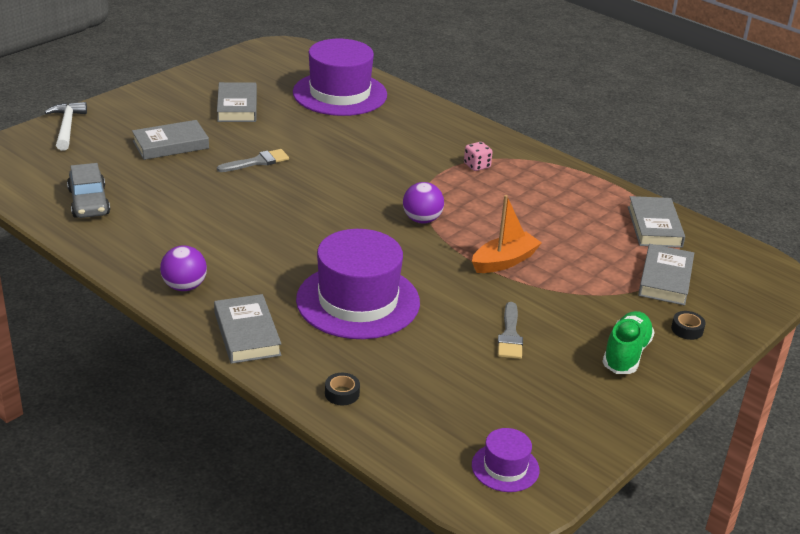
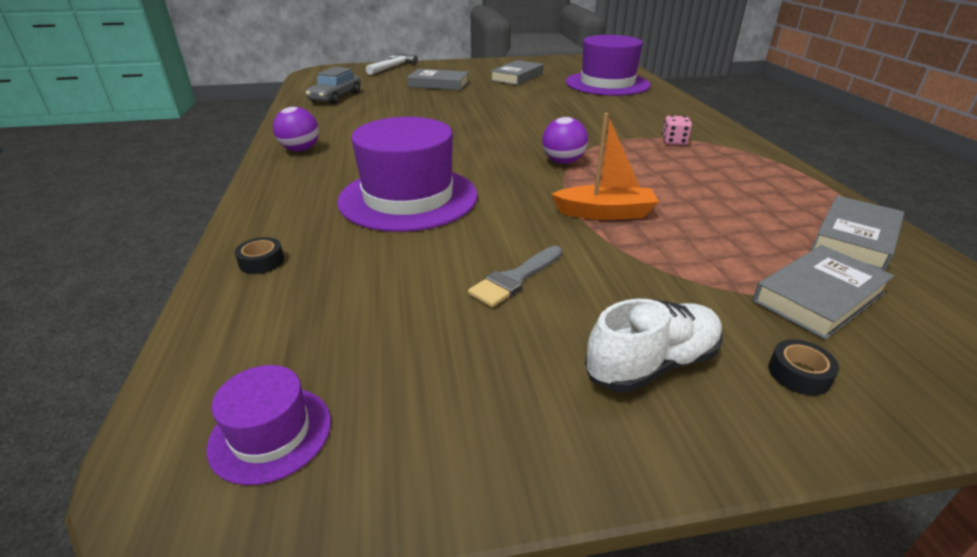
camera: 40 degrees right, 0 degrees up
grey book [214,294,282,364] -> none
grey brush [217,149,289,172] -> none
green shoe [602,311,655,374] -> white shoe [585,299,723,393]

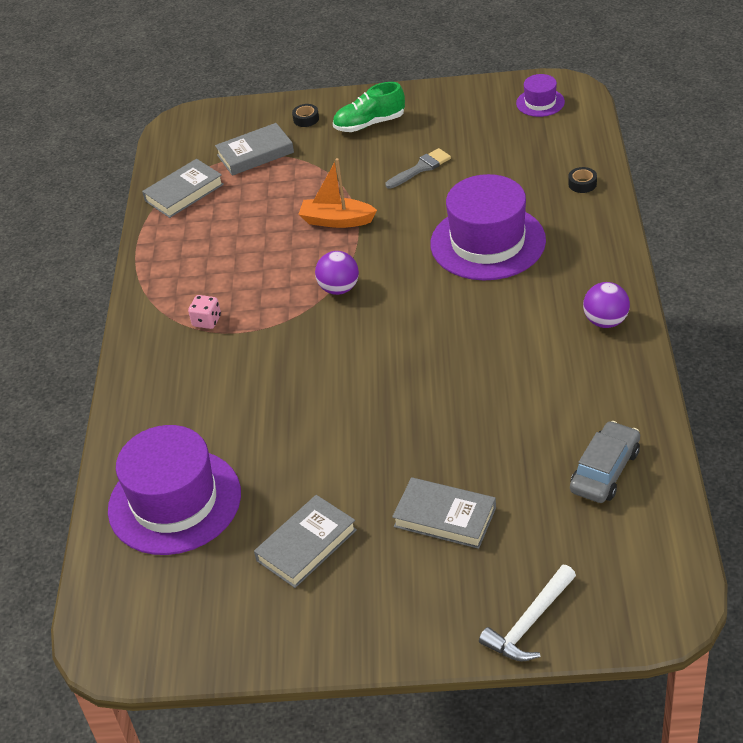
camera: 165 degrees left, 10 degrees up
white shoe [585,299,723,393] -> green shoe [333,82,405,132]

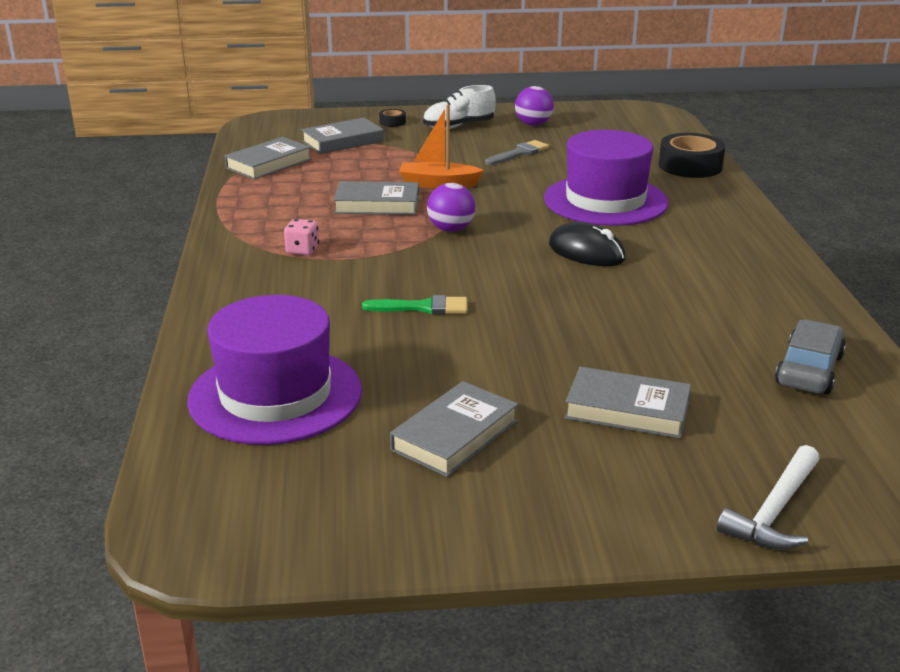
camera: 10 degrees left, 15 degrees down
green shoe [333,82,405,132] -> white shoe [423,85,496,129]
purple hat [516,74,565,117] -> none
black tape [568,167,597,193] -> black tape [659,133,725,178], size x2.16
purple ball [583,282,630,328] -> purple ball moved to [515,86,554,126]
none -> grey book [334,181,419,215]
none -> green brush [362,295,467,315]
none -> black mouse [549,222,626,266]

